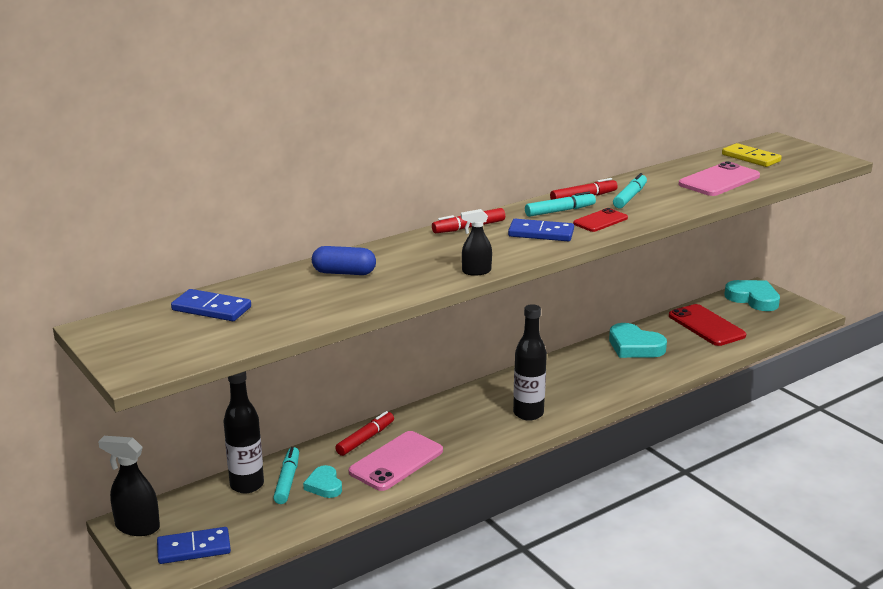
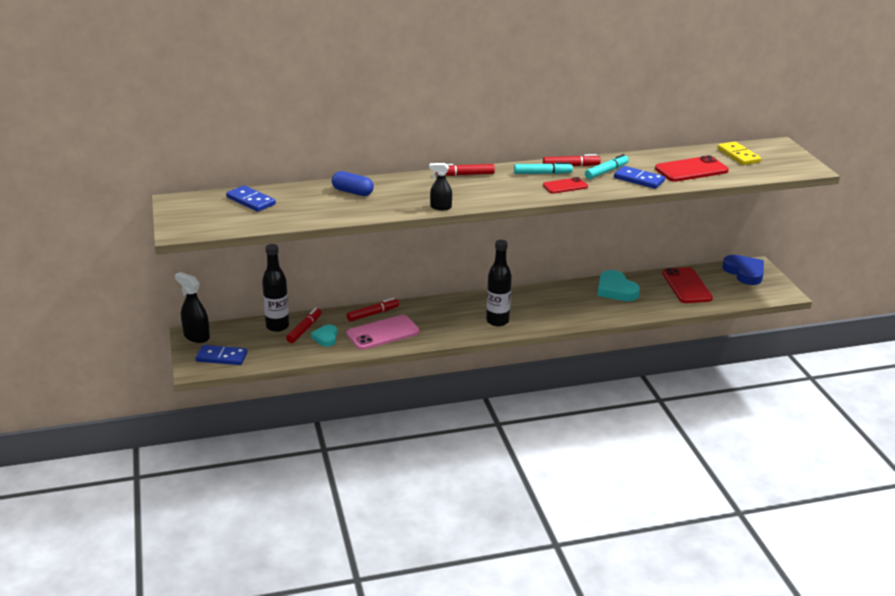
camera: 20 degrees right, 5 degrees up
turquoise marker [273,447,299,504] -> red marker [286,308,322,343]
blue domino [508,219,574,241] -> blue domino moved to [614,166,665,189]
pink phone [679,161,760,196] -> red phone [655,155,729,182]
turquoise heart [724,280,780,311] -> blue heart [722,255,764,285]

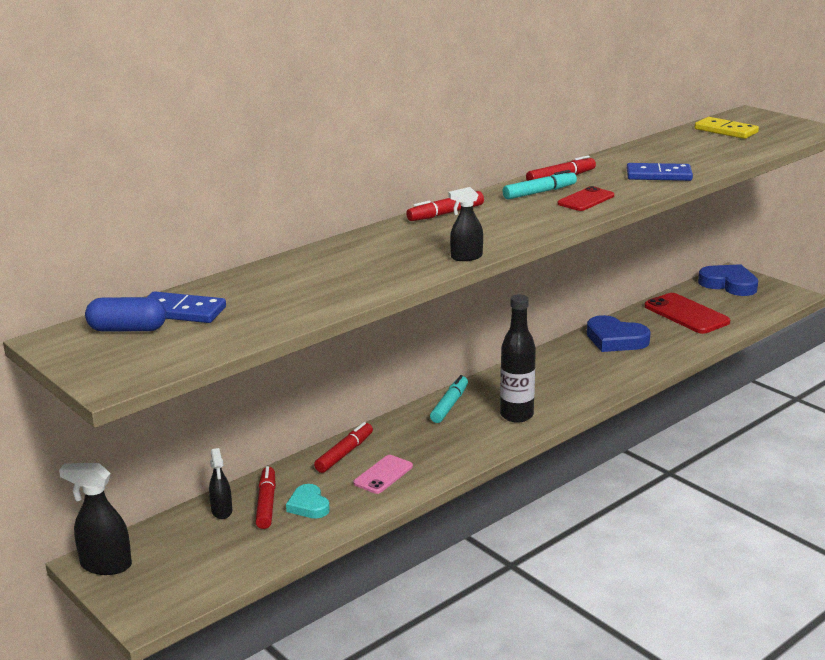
camera: 25 degrees left, 5 degrees down
blue domino [196,345,248,365] -> none
black bottle [262,244,289,332] -> black spray bottle [209,448,232,519]
blue capsule [332,171,374,196] -> blue capsule moved to [85,297,166,332]
pink phone [347,315,420,350] -> pink phone [354,455,413,494], size x0.60
turquoise marker [585,154,629,179] -> turquoise marker moved to [430,375,468,423]
turquoise heart [597,270,640,301] -> blue heart [587,315,651,352]
red phone [655,155,729,182] -> none

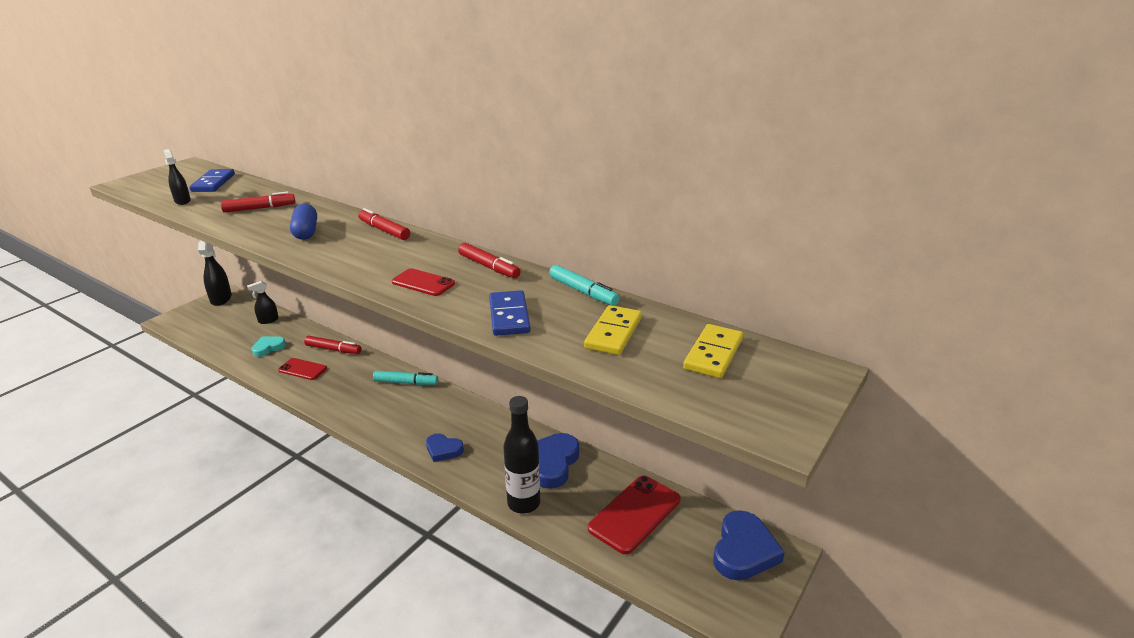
camera: 75 degrees right, 5 degrees up
blue capsule [85,297,166,332] -> blue capsule moved to [290,203,317,240]
red marker [255,466,276,529] -> red marker moved to [221,191,295,213]
pink phone [354,455,413,494] -> red phone [278,358,327,380]
black spray bottle [448,187,483,261] -> black spray bottle moved to [164,149,191,205]
black bottle [500,294,536,423] -> black bottle moved to [503,396,540,513]
turquoise marker [503,170,577,200] -> turquoise marker moved to [549,265,620,306]
none -> blue heart [426,433,464,462]
none -> yellow domino [584,305,642,355]

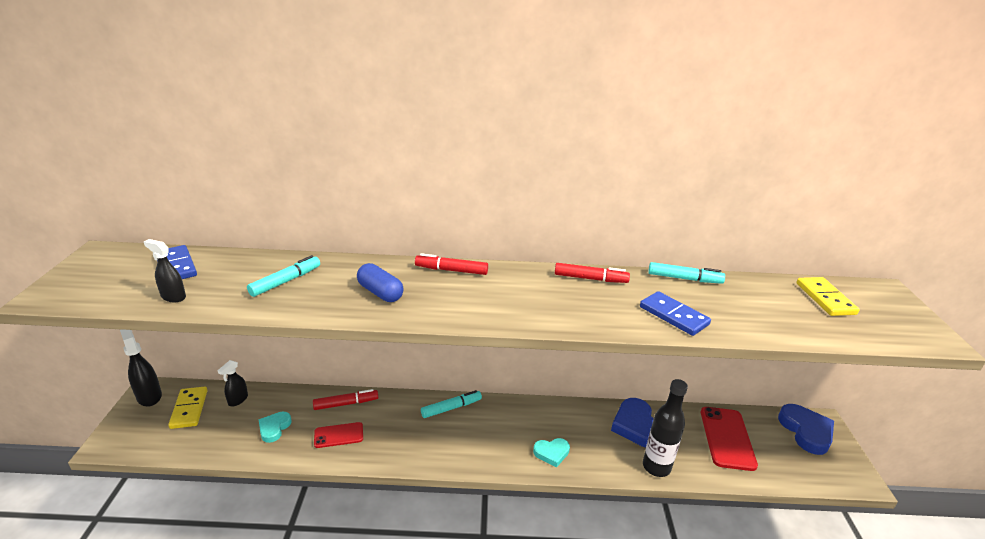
camera: 35 degrees left, 0 degrees up
red marker [221,191,295,213] -> turquoise marker [247,255,320,297]
red phone [392,268,455,296] -> none
blue heart [426,433,464,462] -> turquoise heart [533,438,570,467]
yellow domino [584,305,642,355] -> yellow domino moved to [168,386,207,429]

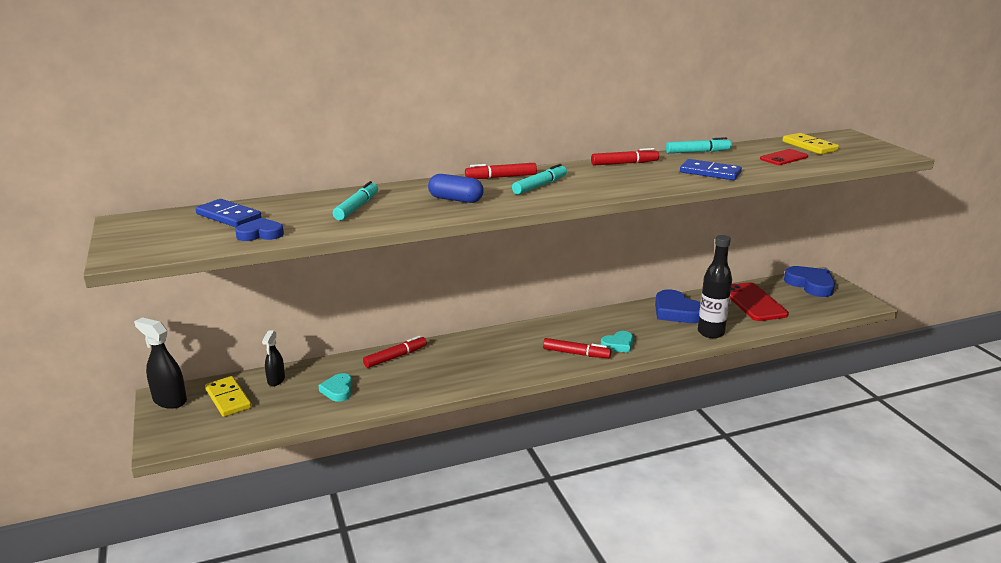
camera: 20 degrees left, 5 degrees down
black spray bottle [144,239,186,302] -> blue heart [235,218,284,241]
red phone [314,422,363,448] -> red phone moved to [760,149,808,165]
turquoise marker [421,390,482,418] -> turquoise marker moved to [512,164,567,195]
none -> red marker [543,338,611,358]

